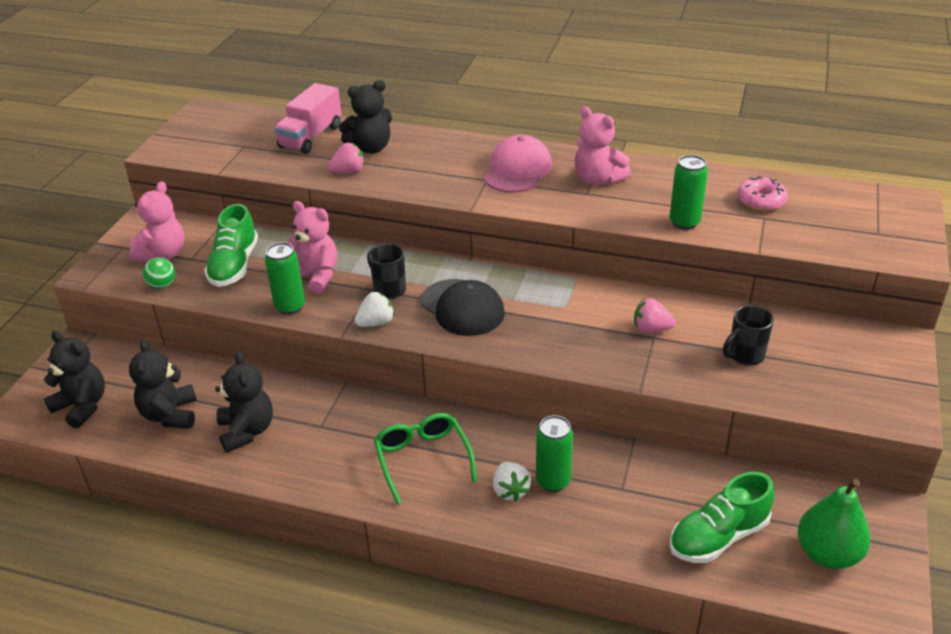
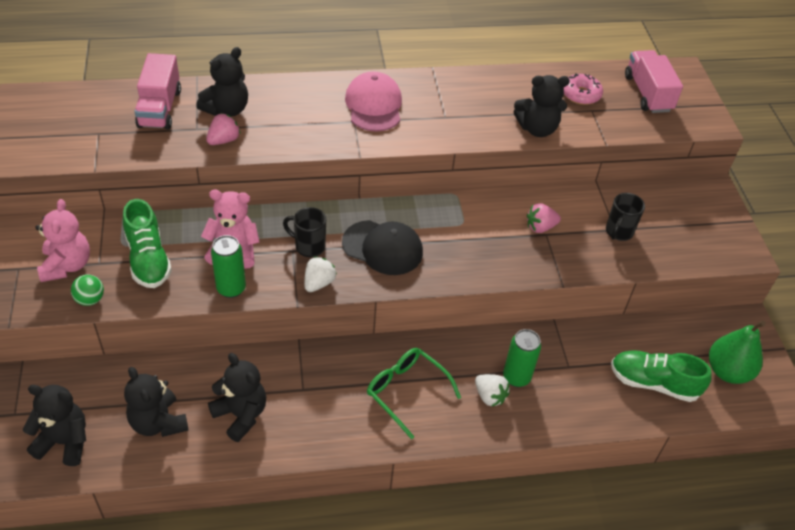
camera: 30 degrees left, 10 degrees up
pink teddy bear [574,107,631,185] -> none
green can [669,155,708,230] -> black teddy bear [513,75,570,137]
green shoe [669,472,775,563] -> green shoe turned 75 degrees clockwise [611,350,712,402]
none -> pink truck [625,50,683,113]

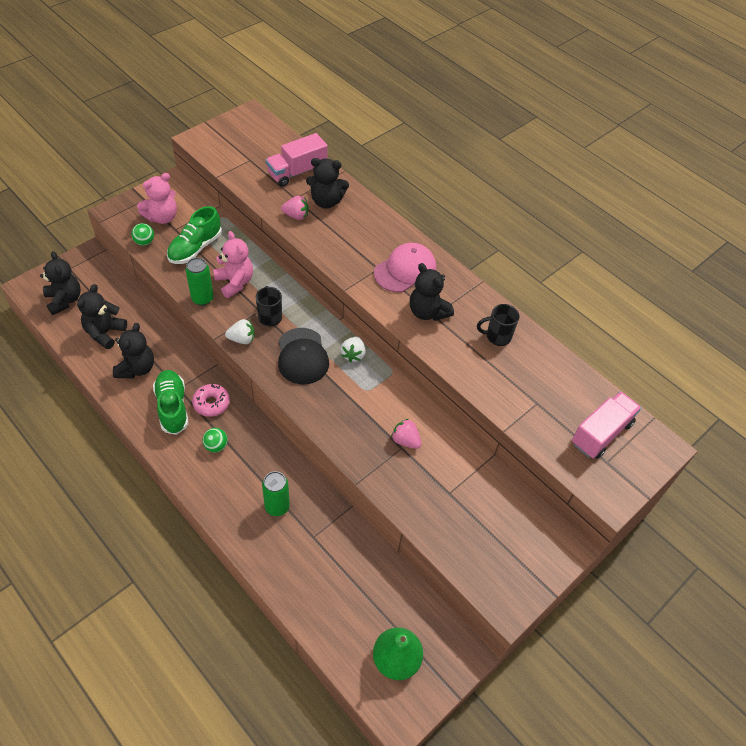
camera: 55 degrees right, 5 degrees up
green glasses [367,348,461,439] -> green ball [202,428,228,452]
white strawberry [475,374,510,407] -> white strawberry moved to [341,337,366,363]
black teddy bear [513,75,570,137] -> black teddy bear moved to [410,263,454,321]
pink donut [564,73,603,105] -> pink donut moved to [192,384,230,417]
black mug [606,193,645,241] -> black mug moved to [477,304,519,346]
green shoe [611,350,712,402] -> green shoe moved to [153,370,189,435]

